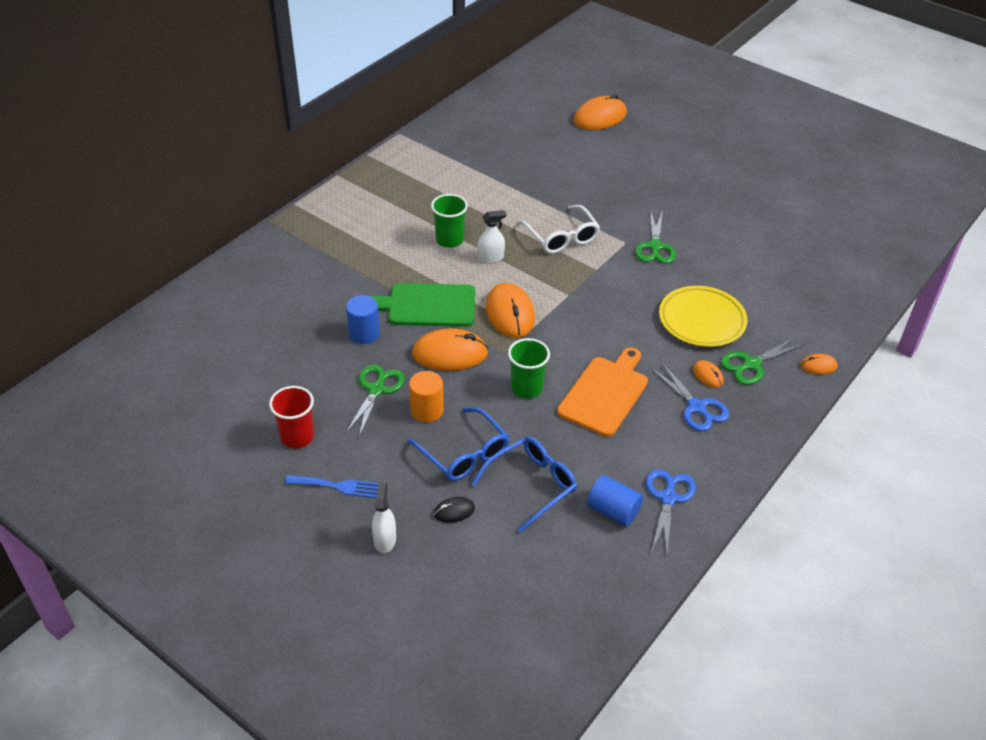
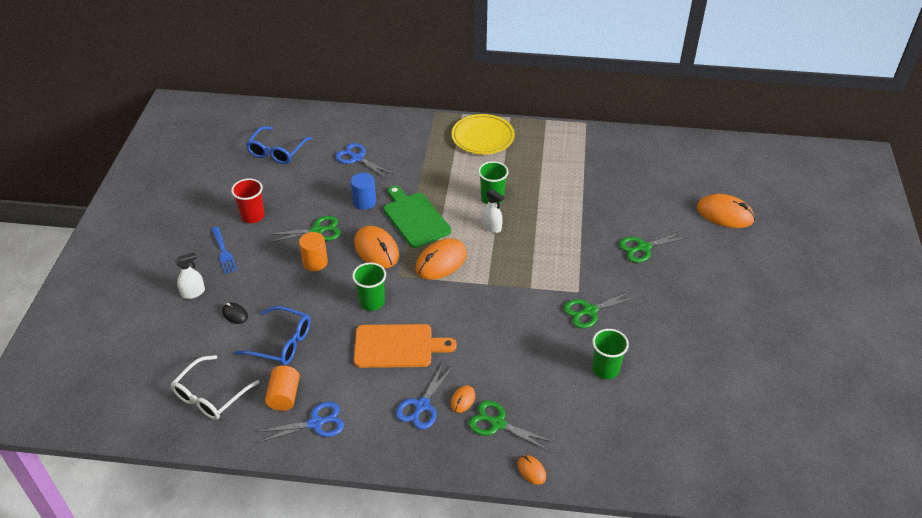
camera: 60 degrees right, 0 degrees up
blue glasses [407,407,509,481] -> blue glasses moved to [246,126,312,164]
white glasses [518,205,600,254] -> white glasses moved to [171,355,260,420]
blue cylinder [587,475,643,526] -> orange cylinder [265,365,300,411]
yellow plate [659,286,747,347] -> yellow plate moved to [452,114,515,155]
none -> blue scissors [335,143,394,178]
none -> green cup [592,329,629,380]
none -> green scissors [619,231,690,263]

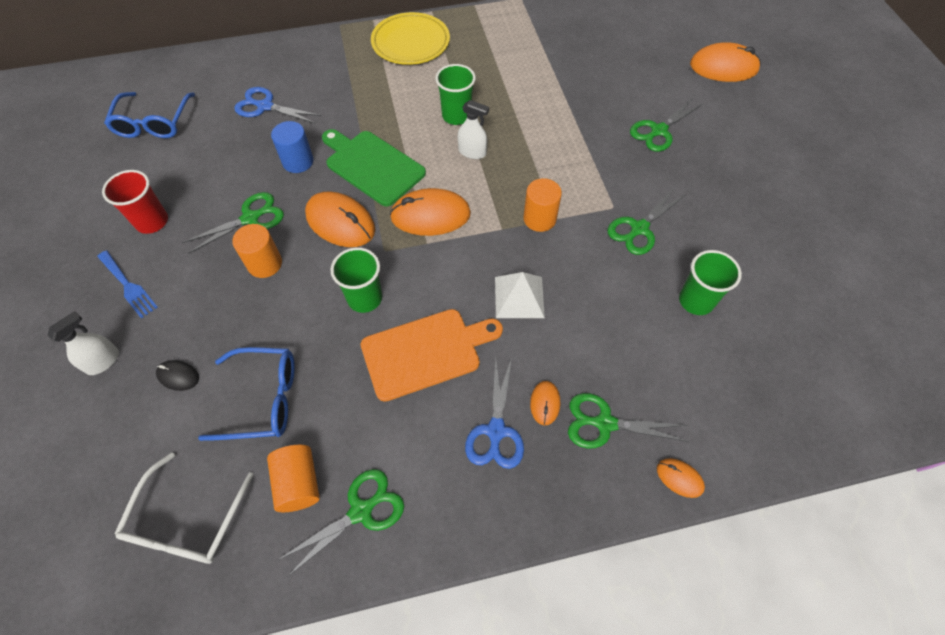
camera: 20 degrees left, 15 degrees up
blue scissors [256,402,344,443] -> green scissors [278,469,404,576]
orange mouse [415,239,467,280] -> orange mouse turned 60 degrees clockwise [390,188,471,236]
none -> white pyramid [495,272,545,318]
none -> orange cylinder [523,178,562,232]

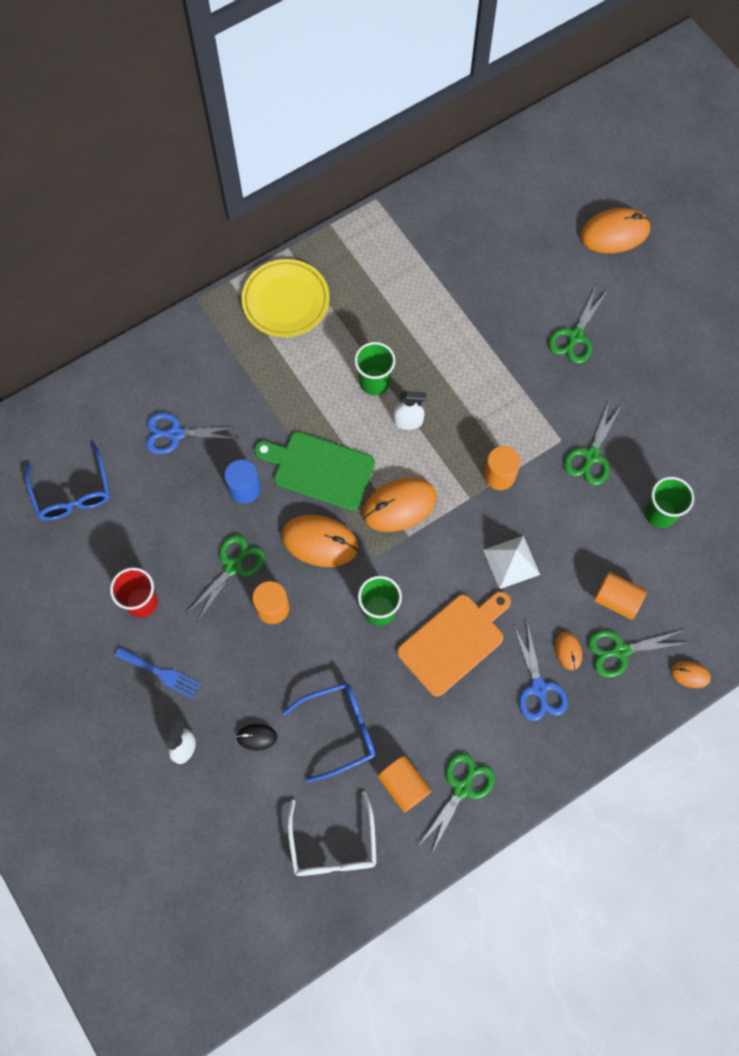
camera: 20 degrees left, 10 degrees up
none -> orange cylinder [594,572,647,620]

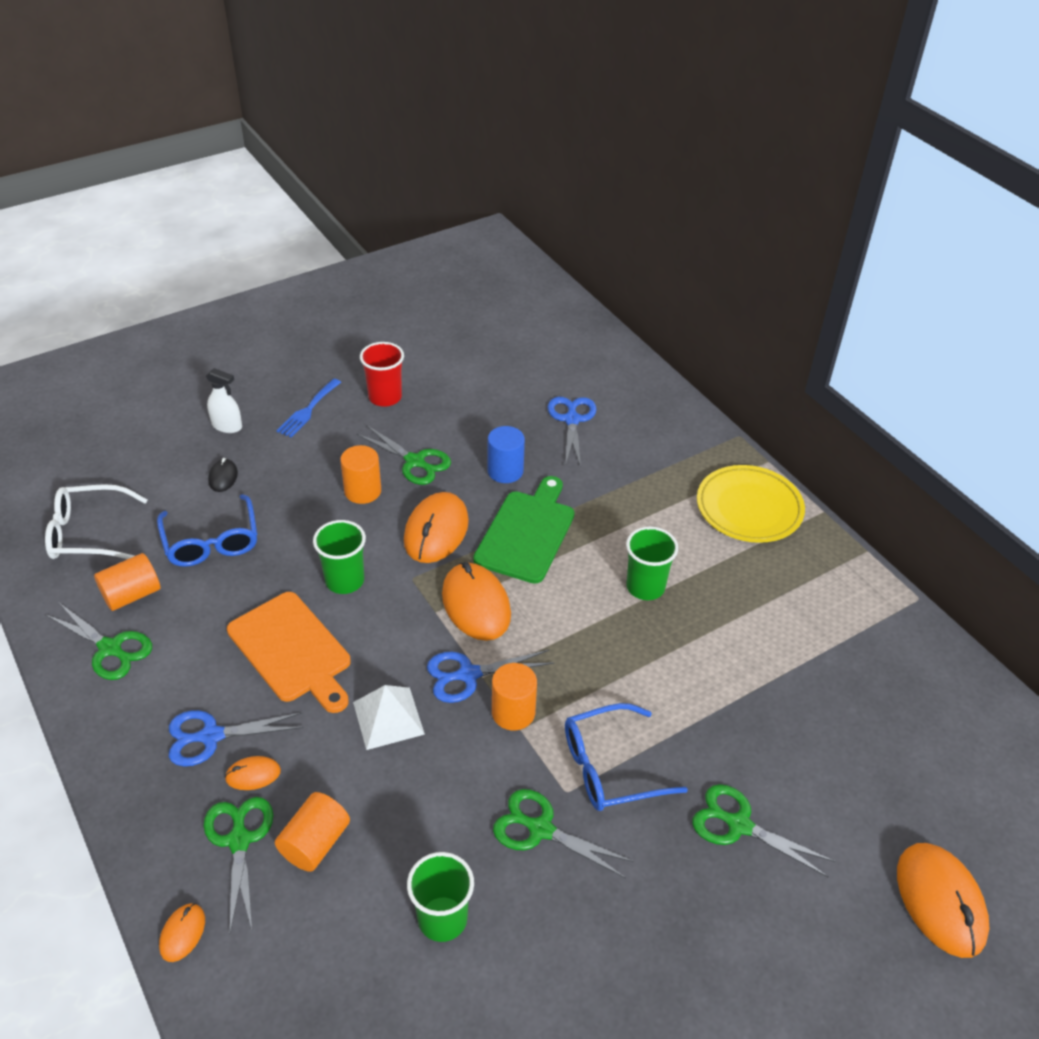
camera: 90 degrees right, 25 degrees down
blue glasses [25,443,110,521] -> blue glasses moved to [565,703,688,811]
white spray bottle [393,391,427,430] -> none
none -> blue scissors [427,650,554,703]

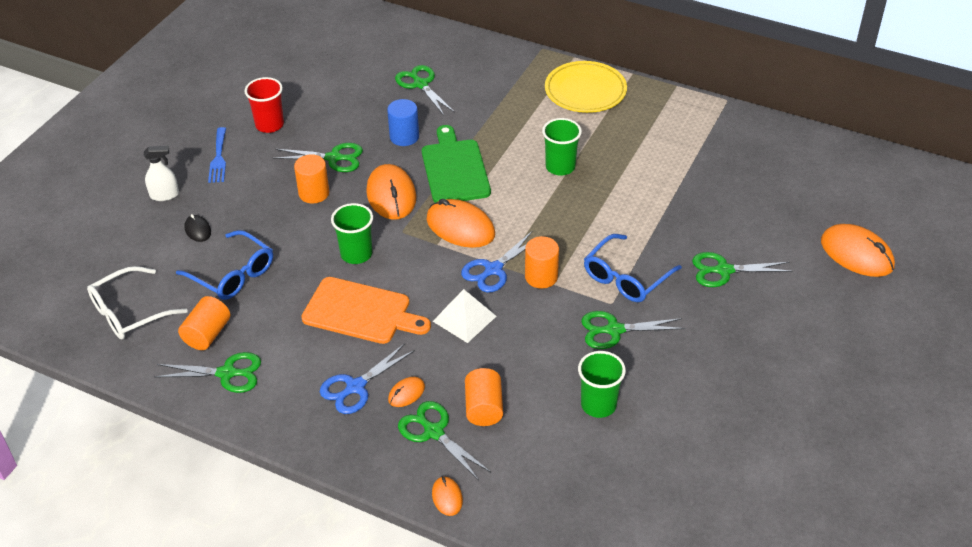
camera: 30 degrees left, 0 degrees up
blue scissors [548,397,597,467] -> green scissors [395,65,455,115]

